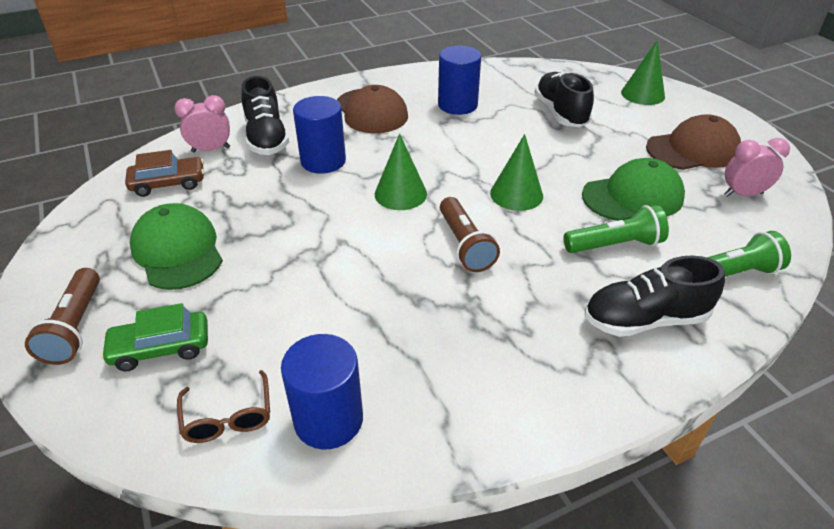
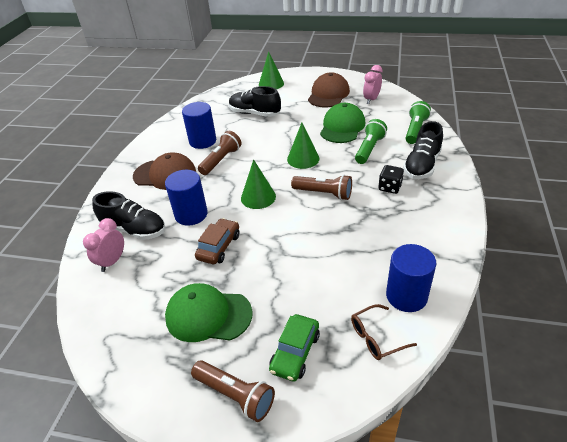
camera: 50 degrees left, 0 degrees up
brown car [125,150,204,197] -> brown car moved to [195,218,239,264]
brown glasses [177,370,270,443] -> brown glasses turned 135 degrees clockwise [351,304,417,360]
none -> brown flashlight [198,131,242,175]
none -> black dice [378,165,404,194]

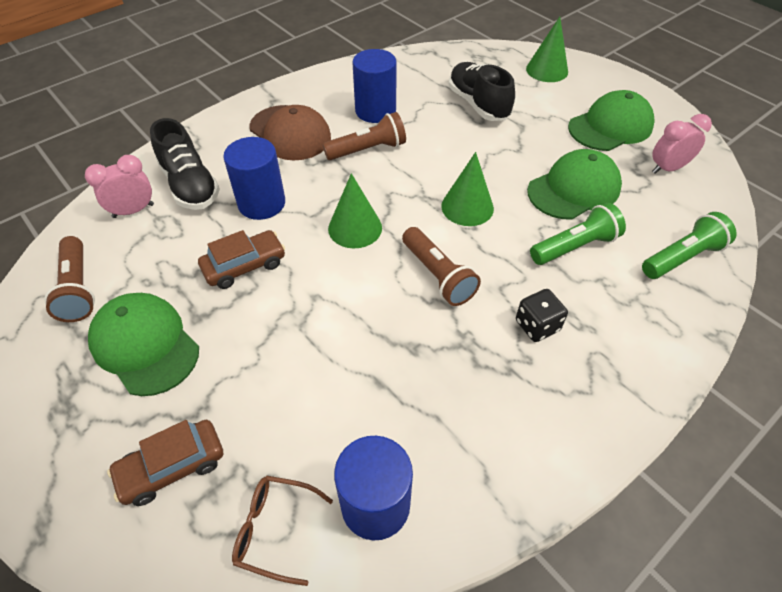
camera: 35 degrees right, 10 degrees up
brown flashlight [191,360,275,422] -> brown flashlight moved to [44,236,95,322]
green car [269,314,320,382] -> brown car [107,420,223,506]
brown cap [308,73,350,108] -> green cap [568,90,655,151]
black shoe [403,121,443,179] -> none

